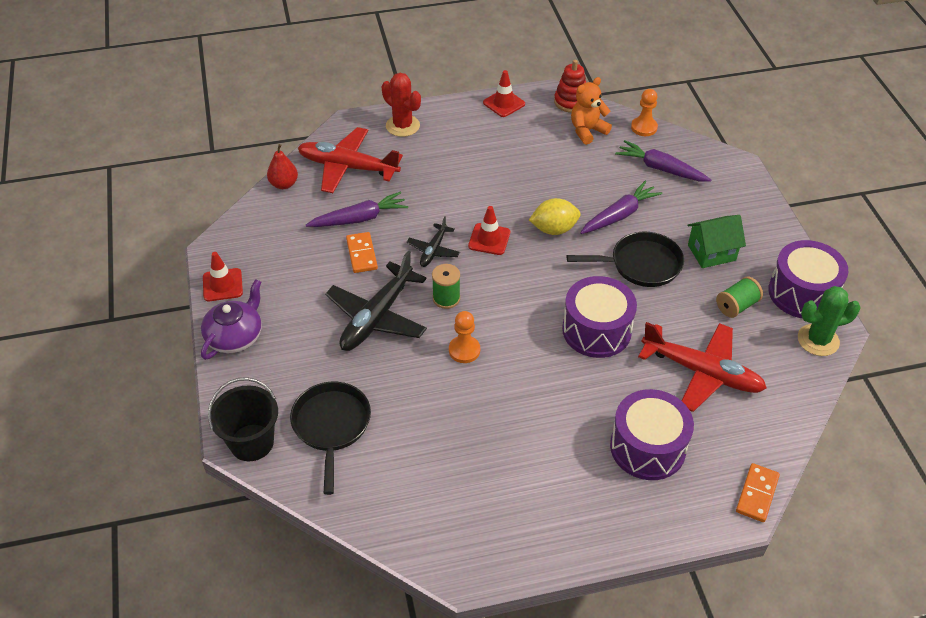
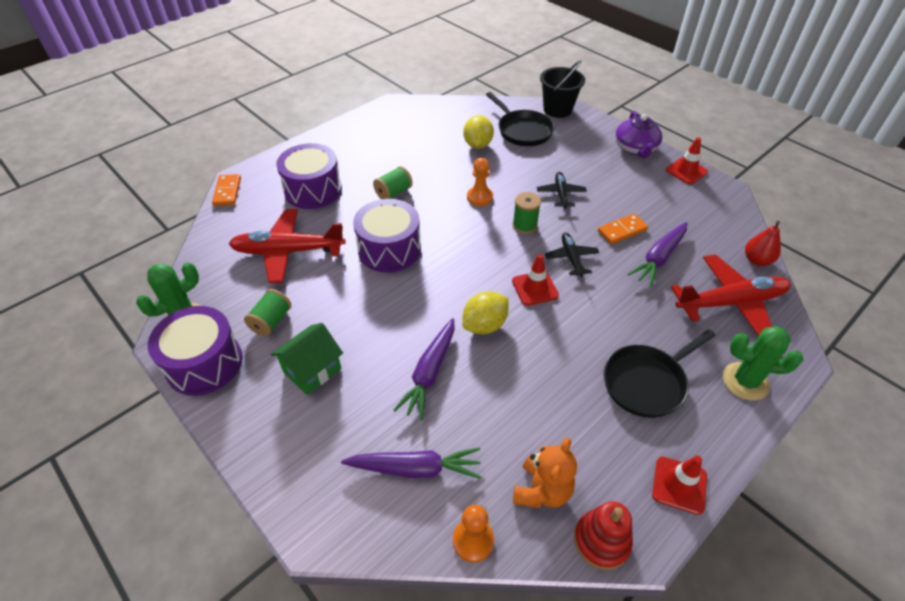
camera: 150 degrees right, 0 degrees up
black plane [325,251,427,351] -> black plane [537,172,587,209], size x0.52
orange domino [346,232,378,273] -> orange domino turned 75 degrees counterclockwise [598,214,648,244]
red cactus [382,73,421,137] -> green cactus [723,326,803,401]
black pan [567,232,684,287] -> black pan moved to [604,329,716,418]
none -> green spool [373,166,413,199]
none -> yellow lemon [463,115,494,149]

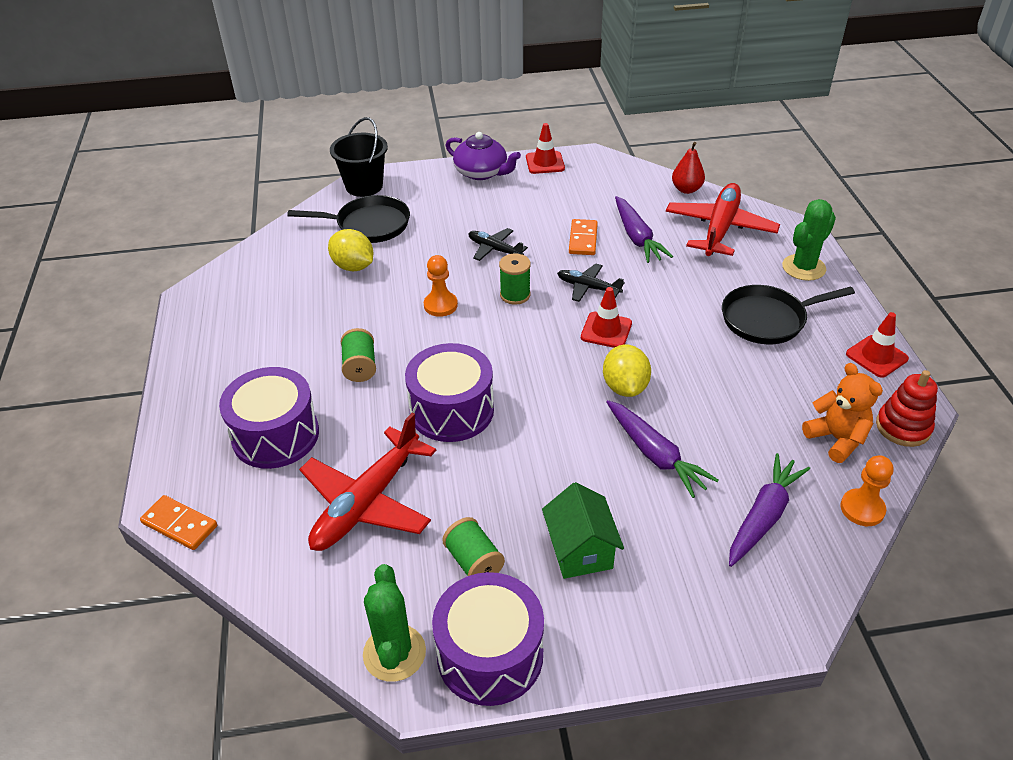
camera: 55 degrees left, 5 degrees down
black pan [604,329,716,418] -> black pan turned 75 degrees clockwise [722,285,855,344]

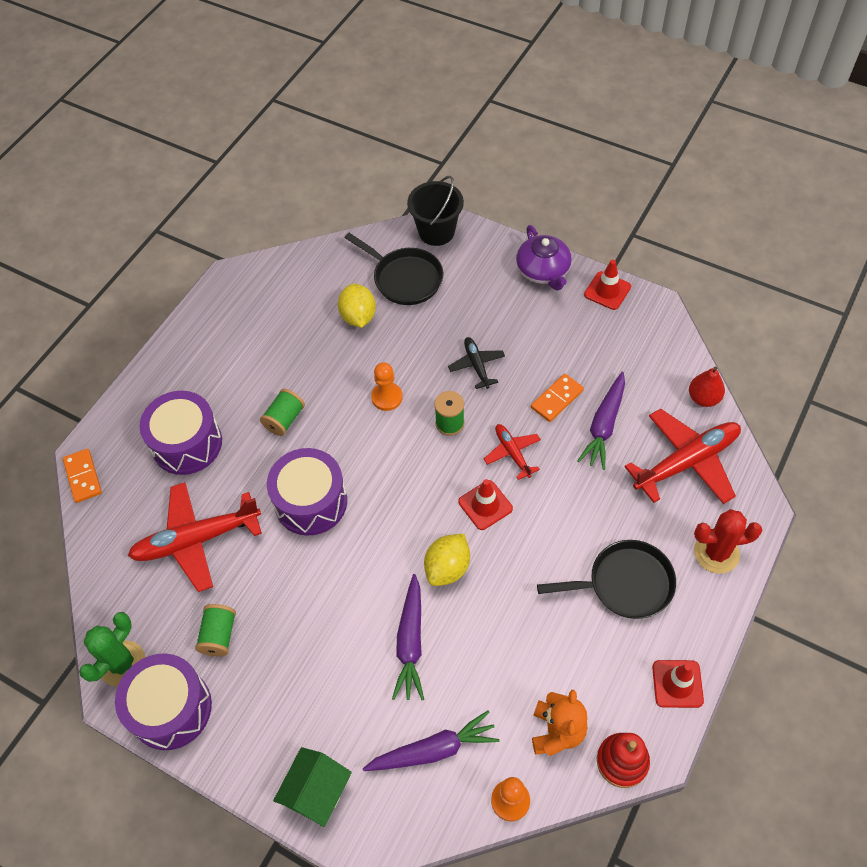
camera: 40 degrees right, 15 degrees up
green house [542,482,624,579] -> green house moved to [273,747,352,827]
black plane [557,263,625,302] -> red plane [484,424,541,480]
black pan [722,285,855,344] -> black pan turned 150 degrees clockwise [537,540,676,619]
green cactus [782,199,836,281] -> red cactus [694,509,762,573]

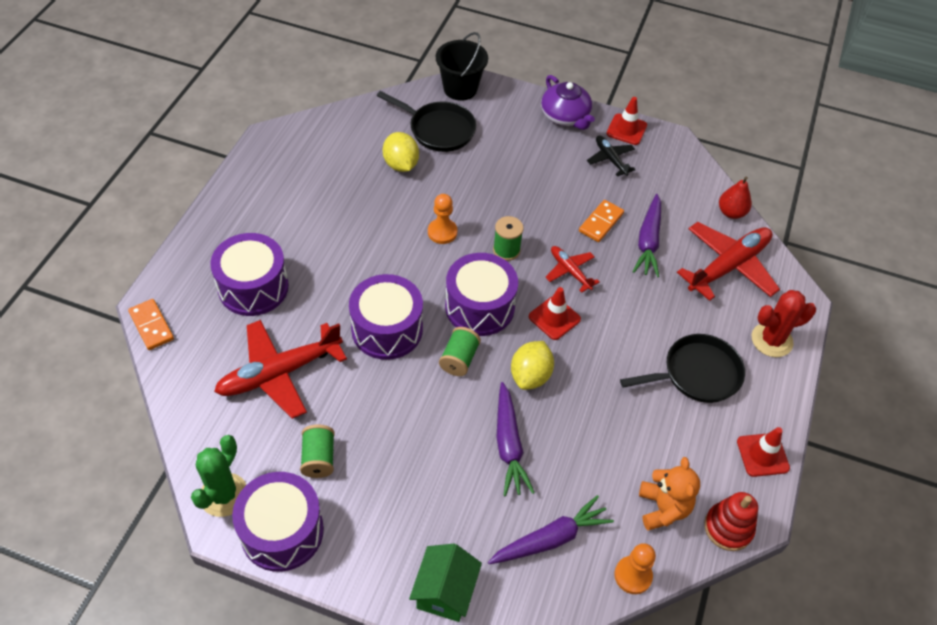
camera: 15 degrees left, 5 degrees down
green spool [260,389,305,436] -> green spool moved to [439,327,481,376]
black plane [448,337,505,389] -> black plane moved to [587,135,636,176]
none -> purple drum [445,253,518,336]

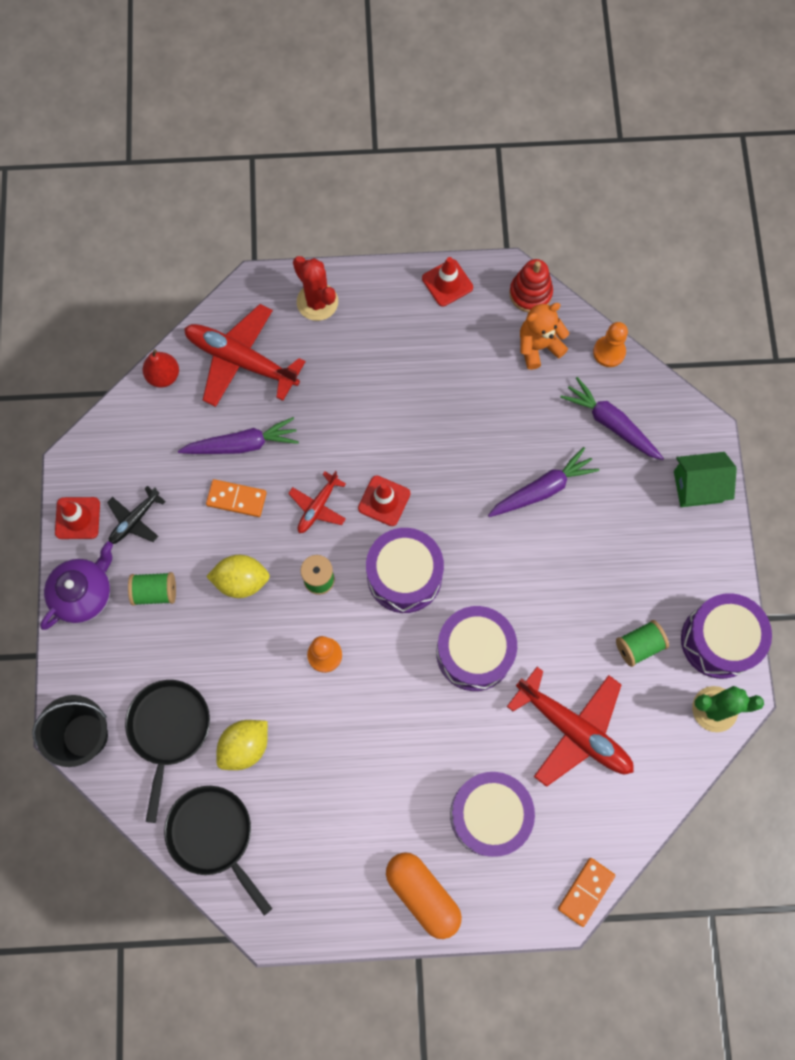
camera: 110 degrees left, 20 degrees up
green spool [439,327,481,376] -> green spool moved to [128,572,176,606]
yellow lemon [511,341,554,390] -> yellow lemon moved to [206,555,270,598]
black pan [620,334,745,403] -> black pan moved to [164,786,272,915]
none -> orange capsule [386,852,462,939]

